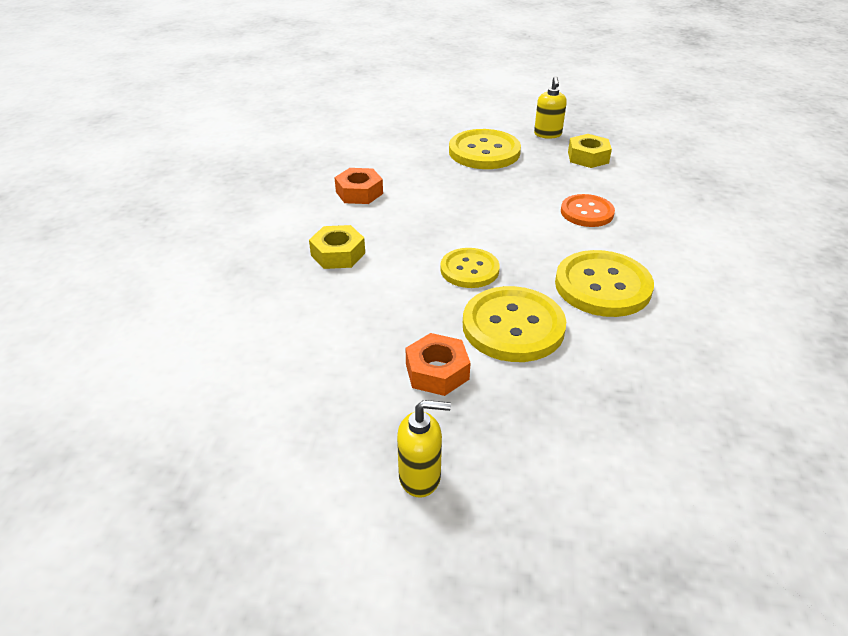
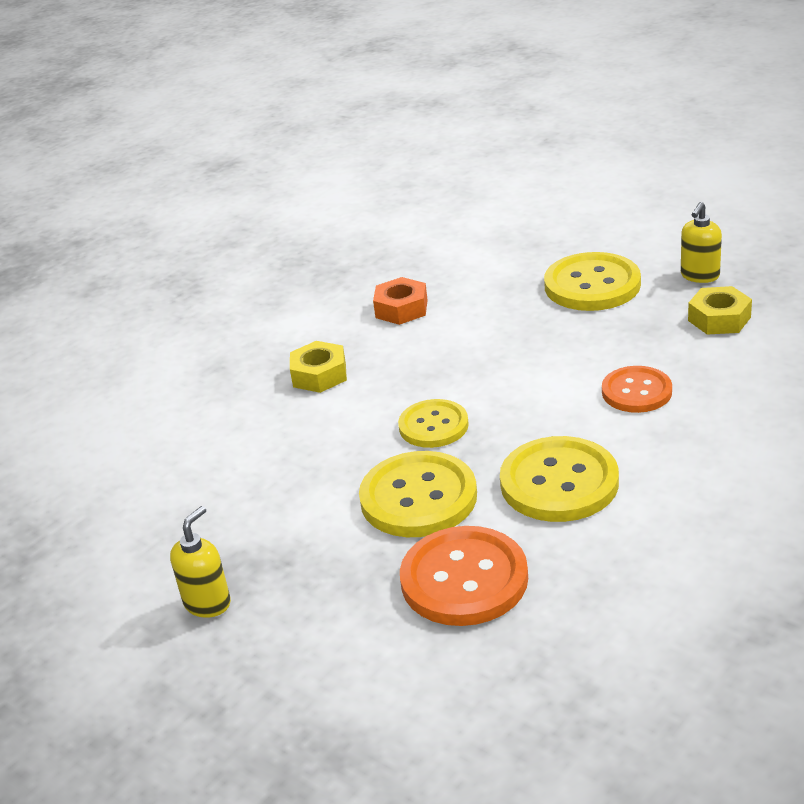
camera: 35 degrees right, 5 degrees down
yellow soap dispenser [397,400,451,498] -> yellow soap dispenser turned 90 degrees counterclockwise [170,506,231,618]
orange nut [406,333,470,396] -> none
none -> orange button [400,526,528,626]

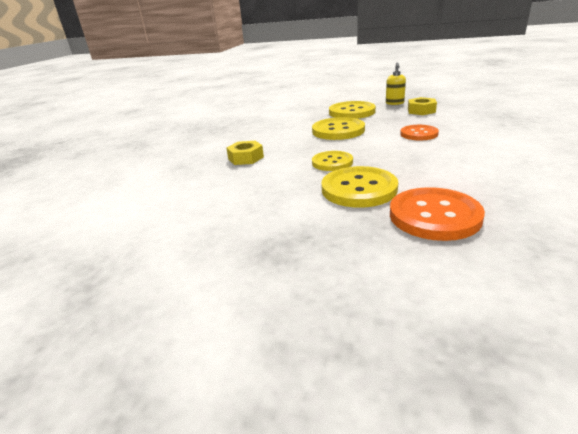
camera: 25 degrees left, 5 degrees down
yellow soap dispenser [170,506,231,618] -> none
orange nut [373,277,428,325] -> none
yellow button [500,436,619,522] -> yellow button moved to [312,117,365,140]

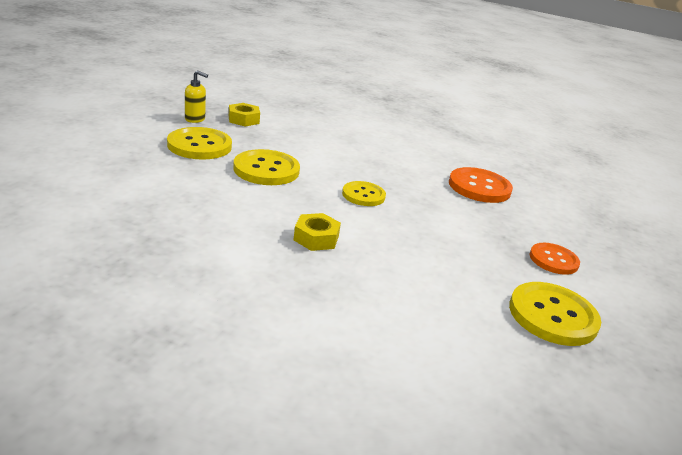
camera: 90 degrees left, 0 degrees up
yellow button [321,166,398,208] -> yellow button moved to [509,282,601,346]
orange button [400,125,439,140] -> orange button moved to [530,243,580,275]

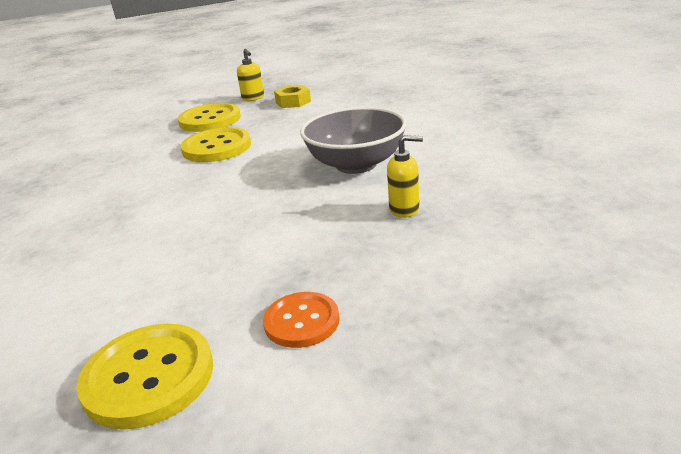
camera: 55 degrees right, 0 degrees up
yellow nut [294,213,341,251] -> none
yellow button [342,181,386,206] -> none
orange button [449,167,513,203] -> yellow soap dispenser [387,135,423,218]
none -> grey bowl [300,107,407,174]

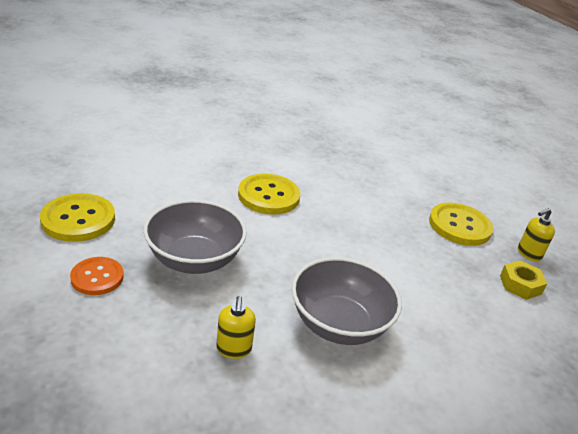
camera: 80 degrees right, 5 degrees up
yellow button [181,127,251,162] -> yellow button moved to [238,174,300,215]
none -> grey bowl [143,200,247,274]

